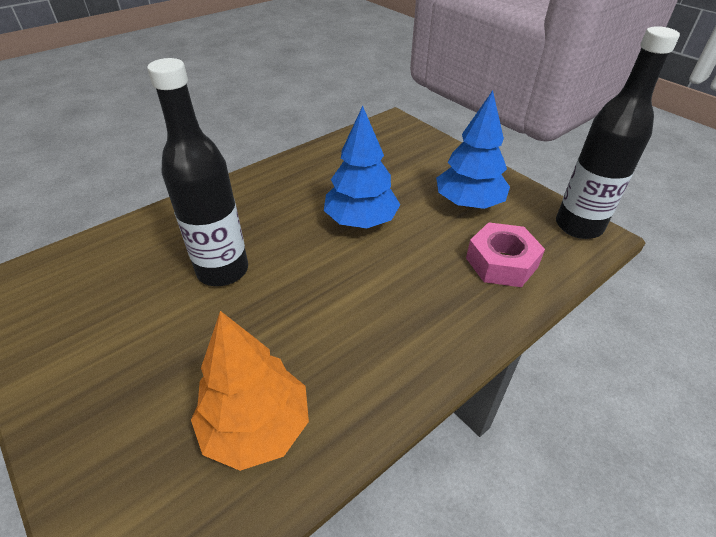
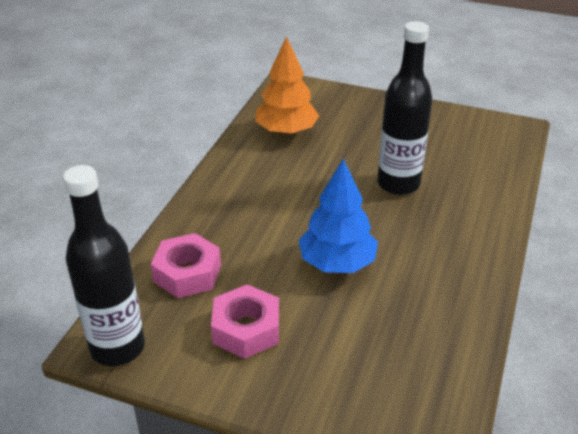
camera: 150 degrees right, 5 degrees down
blue tree [436,90,510,209] -> pink nut [211,284,279,359]

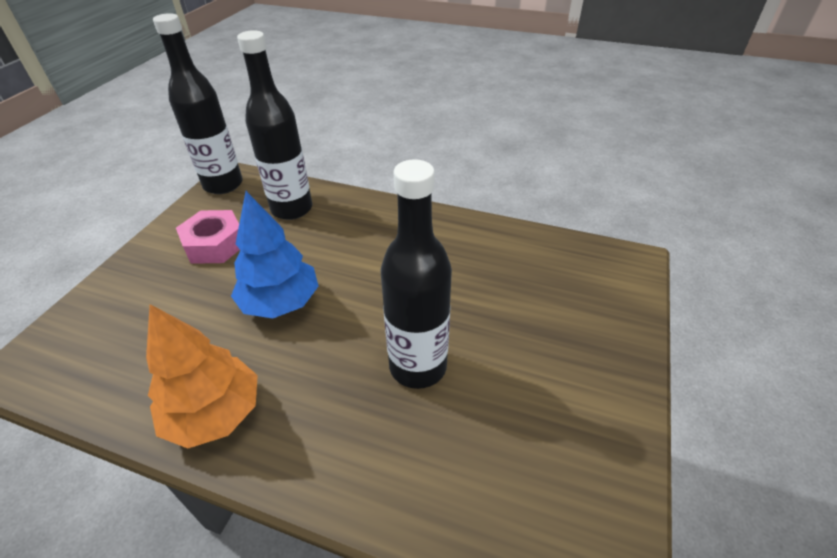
camera: 90 degrees right, 5 degrees up
pink nut [151,233,221,298] -> black bottle [237,30,312,220]
orange tree [255,36,319,136] -> orange tree moved to [146,304,258,448]

